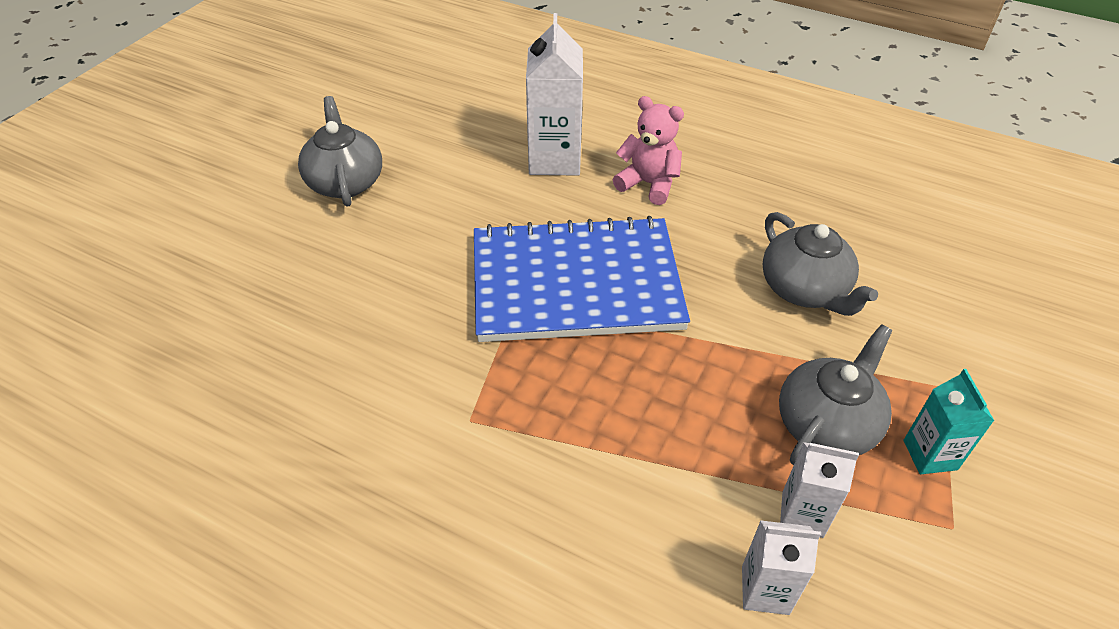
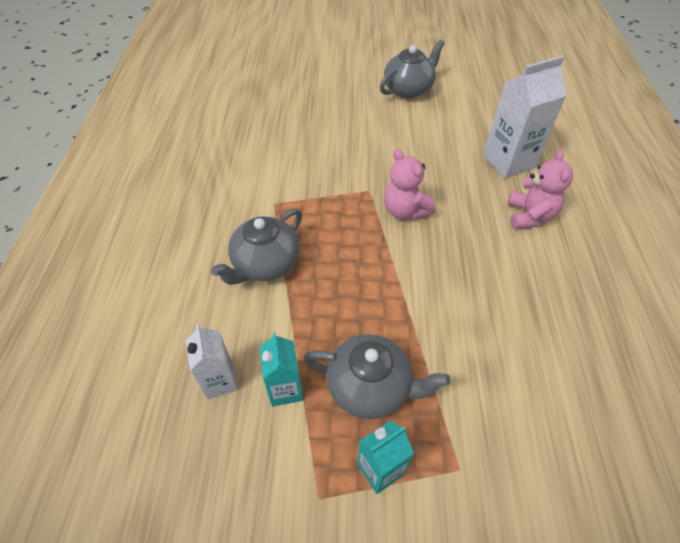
camera: 65 degrees right, 5 degrees up
blue notebook [474,216,690,342] -> pink teddy bear [384,149,436,220]
grey teapot [763,212,878,316] -> grey teapot moved to [211,208,302,285]
white carton [780,442,859,538] -> turquoise carton [260,332,303,407]

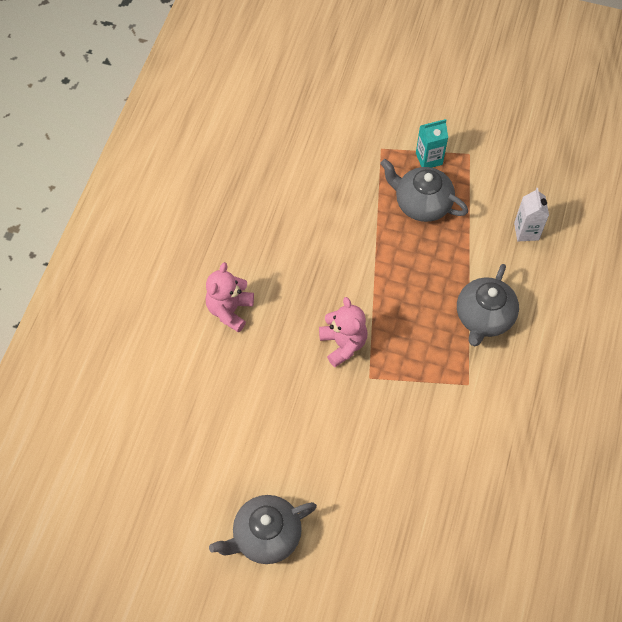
camera: 165 degrees left, 10 degrees up
grey teapot [211,208,302,285] -> grey teapot turned 150 degrees clockwise [457,264,519,346]
turquoise carton [260,332,303,407] -> none
white carton [483,56,567,178] -> none

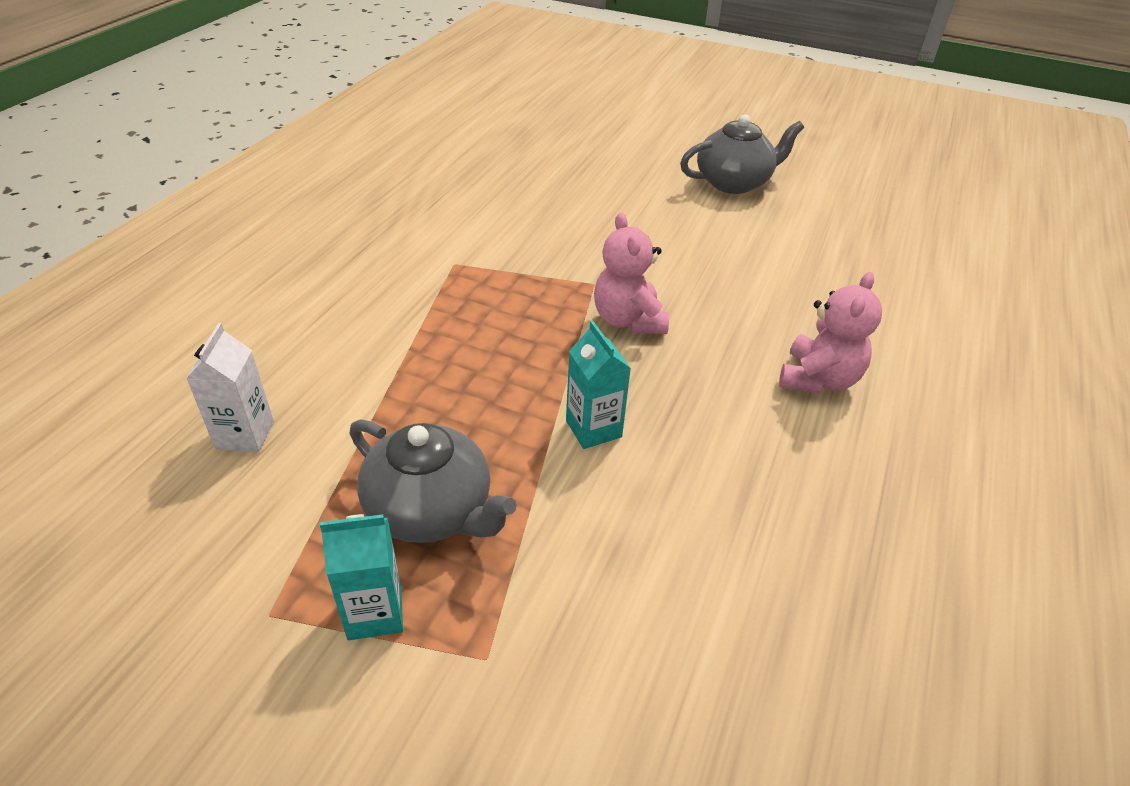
camera: 175 degrees left, 20 degrees down
grey teapot [457,264,519,346] -> none
none -> turquoise carton [566,321,631,449]

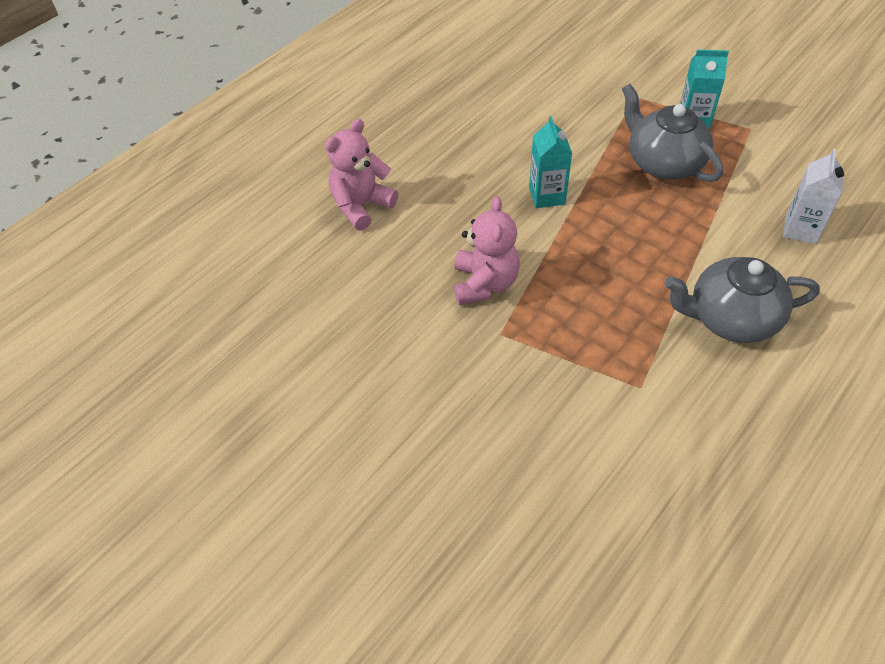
camera: 160 degrees left, 10 degrees up
grey teapot [680,115,804,194] -> grey teapot moved to [664,257,820,343]

